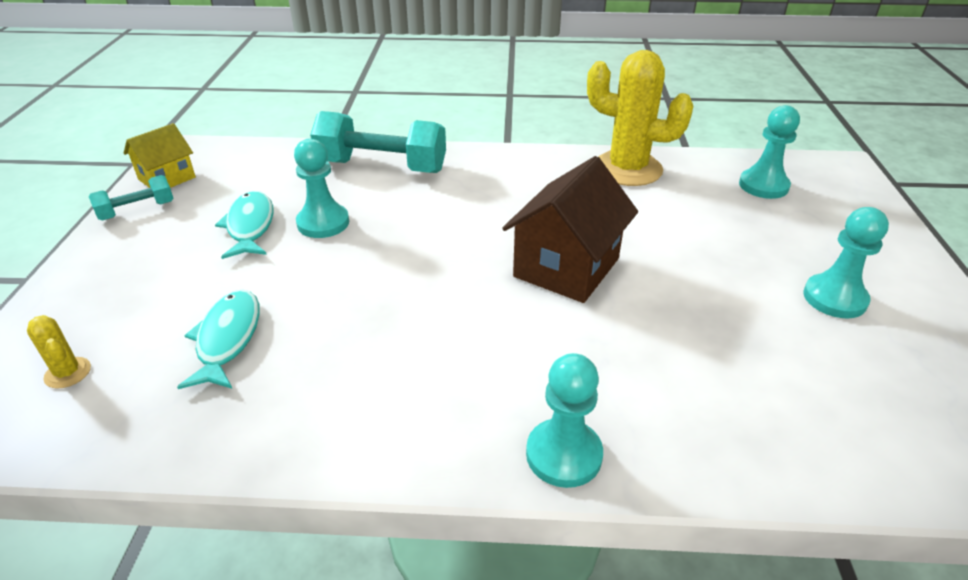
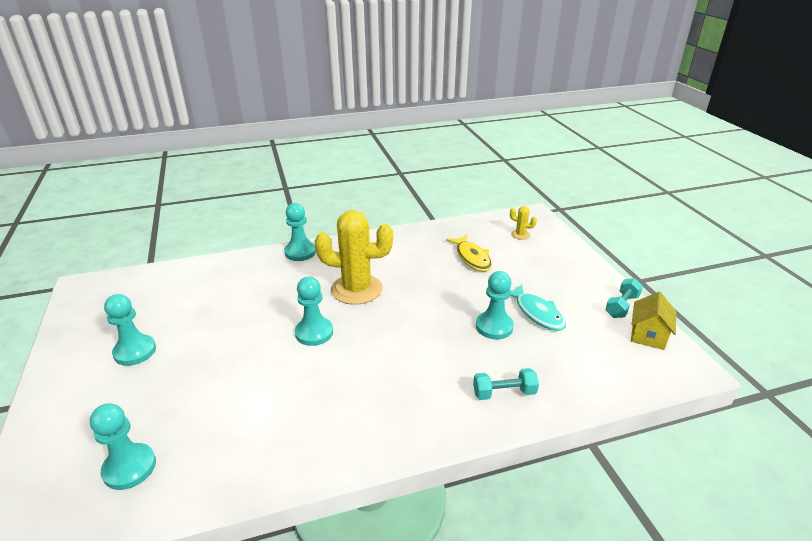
camera: 160 degrees right, 5 degrees down
turquoise fish [177,290,260,389] -> yellow fish [446,235,492,271]
turquoise dumbbell [310,111,446,173] -> turquoise dumbbell [473,368,539,400], size x0.52
brown house [502,156,638,303] -> turquoise pawn [295,277,333,346]
yellow cactus [587,50,693,186] -> yellow cactus moved to [315,210,393,305]

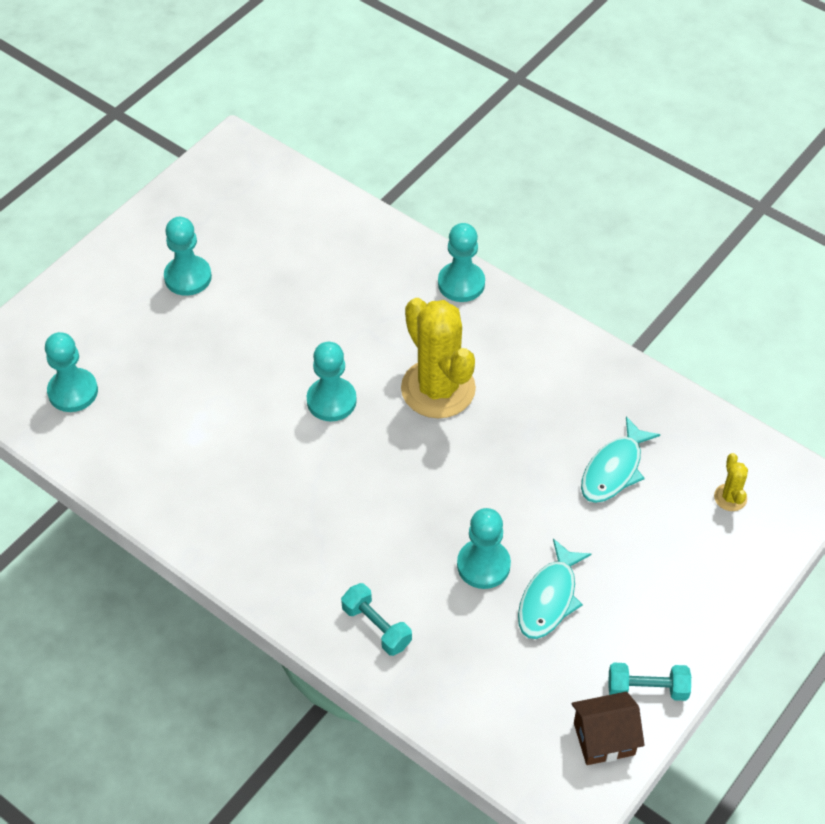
camera: 55 degrees right, 20 degrees up
yellow fish [446,235,492,271] -> turquoise fish [581,417,660,503]
yellow house [631,292,676,350] -> brown house [572,692,645,765]

